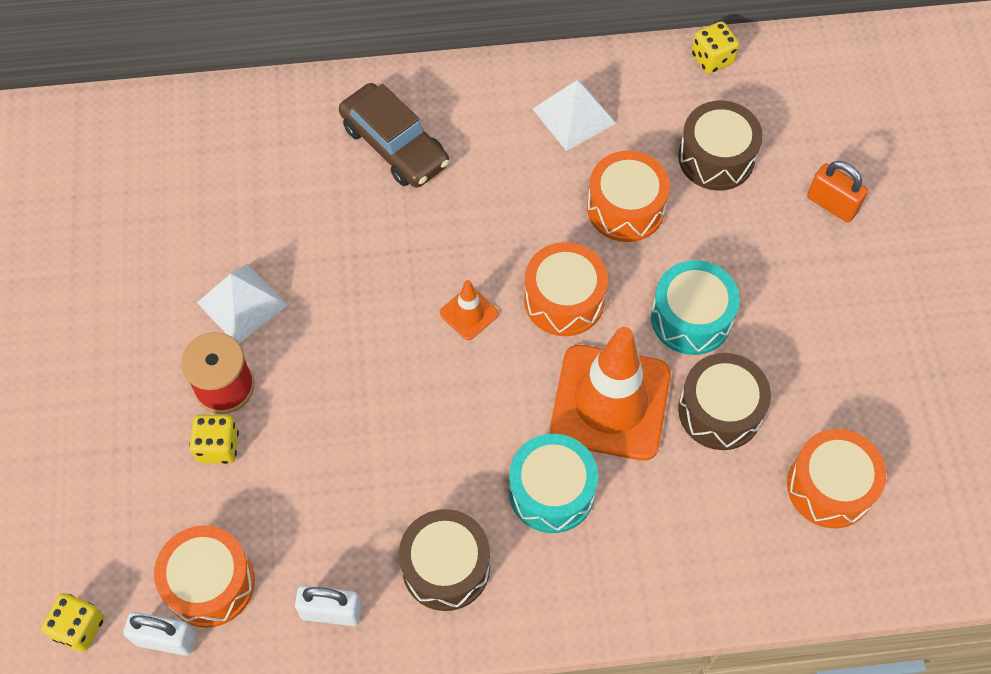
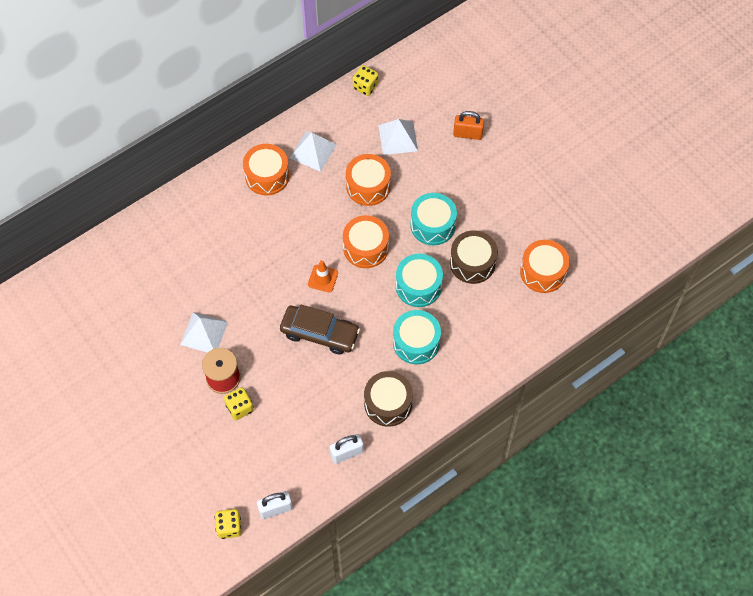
camera: 30 degrees left, 0 degrees up
orange drum [154,525,255,628] -> orange drum moved to [243,144,289,195]
brown car [339,83,449,188] -> brown car moved to [280,304,360,355]
orange traffic cone [550,327,671,461] -> turquoise drum [396,254,443,307]
brown drum [678,101,763,191] -> white pyramid [378,119,418,155]

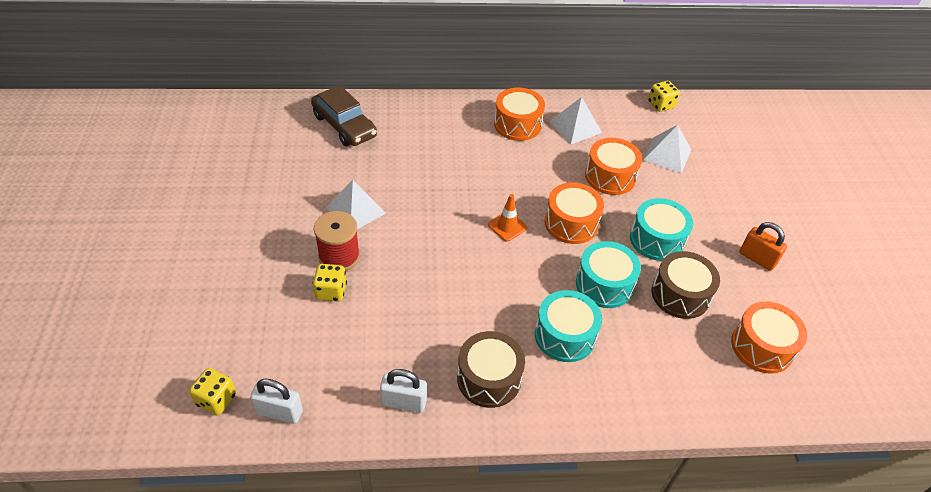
camera: 30 degrees right, 15 degrees down
brown car [280,304,360,355] -> brown car moved to [311,85,377,146]
orange padlock [453,111,484,140] -> orange padlock moved to [739,222,787,271]

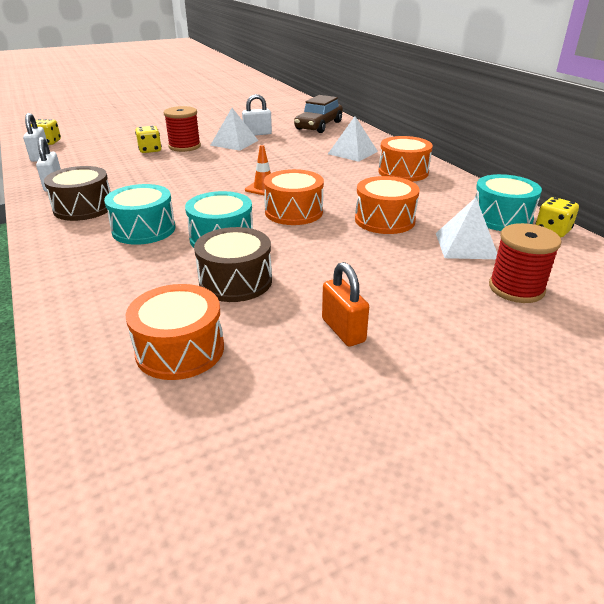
camera: 70 degrees right, 15 degrees down
white pyramid [549,97,602,144] -> white pyramid moved to [328,116,378,162]
turquoise drum [630,198,693,261] -> turquoise drum moved to [475,174,542,231]
orange padlock [739,222,787,271] -> orange padlock turned 45 degrees counterclockwise [322,262,369,347]
none -> white padlock [242,94,272,136]
none -> red spool [489,223,562,303]

